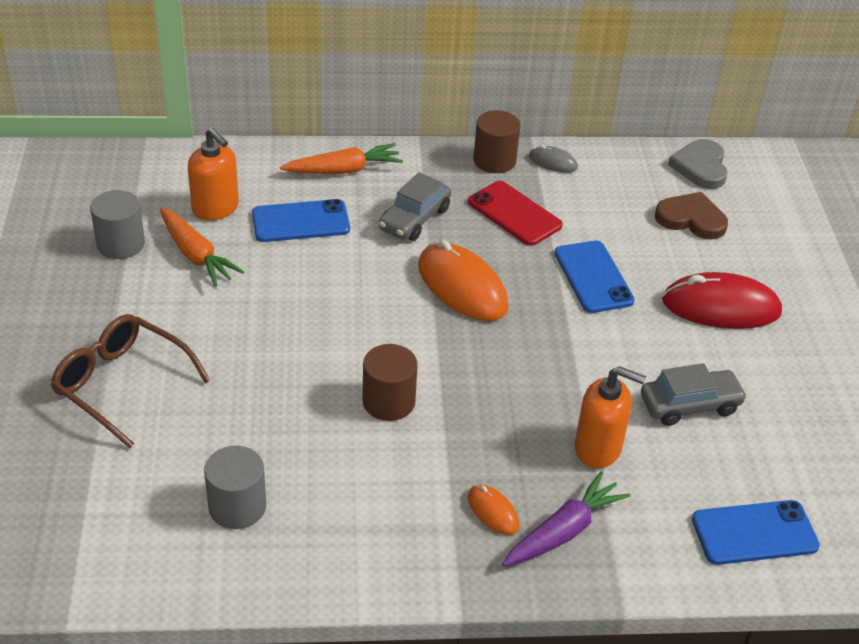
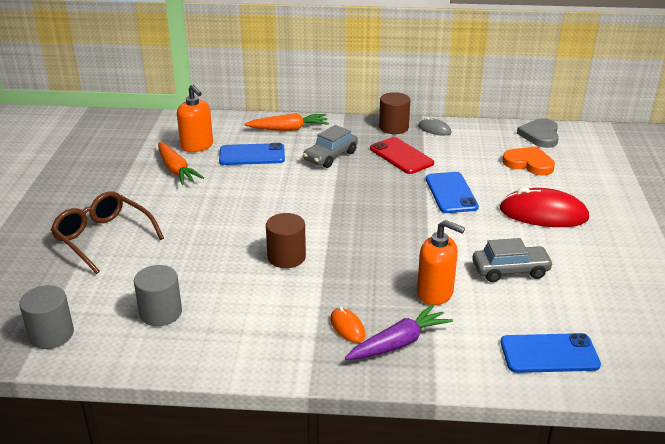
camera: 10 degrees right, 10 degrees down
grey cylinder [90,190,145,259] -> grey cylinder moved to [19,285,74,349]
orange mouse [418,240,509,321] -> none
brown heart [655,192,728,239] -> orange heart [502,147,555,175]

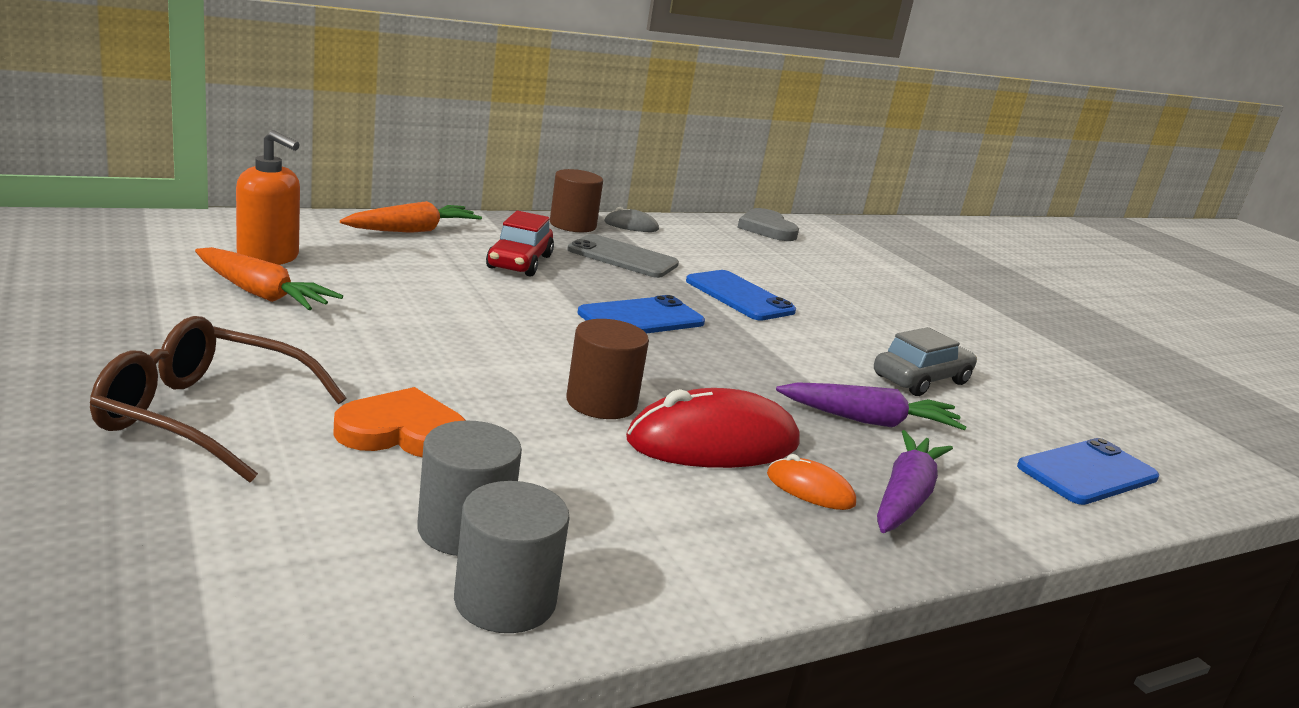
camera: 35 degrees left, 10 degrees down
grey cylinder [19,285,74,349] -> grey cylinder moved to [454,481,570,633]
blue phone [219,143,285,165] -> blue phone moved to [577,295,705,334]
grey car [303,125,358,168] -> red car [486,210,554,277]
red phone [370,137,434,174] -> grey phone [567,234,679,278]
orange soap dispenser [417,220,465,305] -> purple carrot [776,382,967,430]
red mouse [499,187,589,227] -> red mouse moved to [626,388,800,468]
orange heart [502,147,555,175] -> orange heart moved to [333,387,466,457]

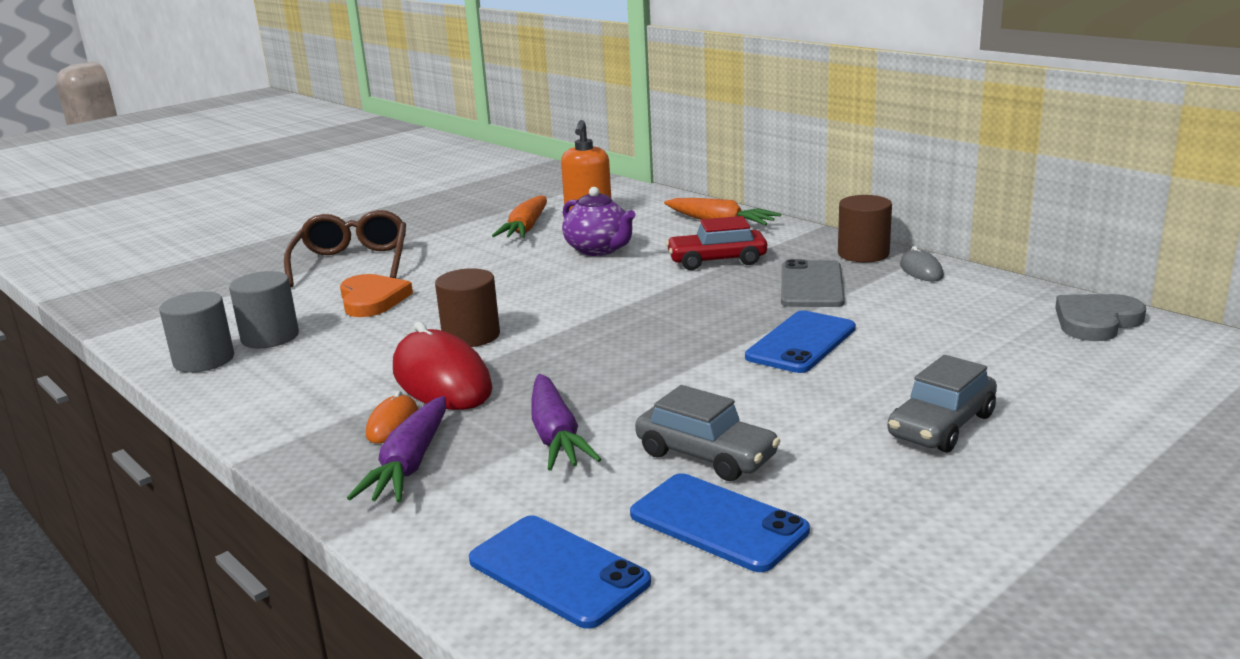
camera: 80 degrees right, 0 degrees up
blue phone [577,295,705,334] -> blue phone moved to [630,473,810,572]
purple carrot [877,430,953,533] -> purple carrot turned 90 degrees clockwise [347,396,446,503]
none -> purple teapot [562,187,636,256]
none -> grey car [888,355,997,453]

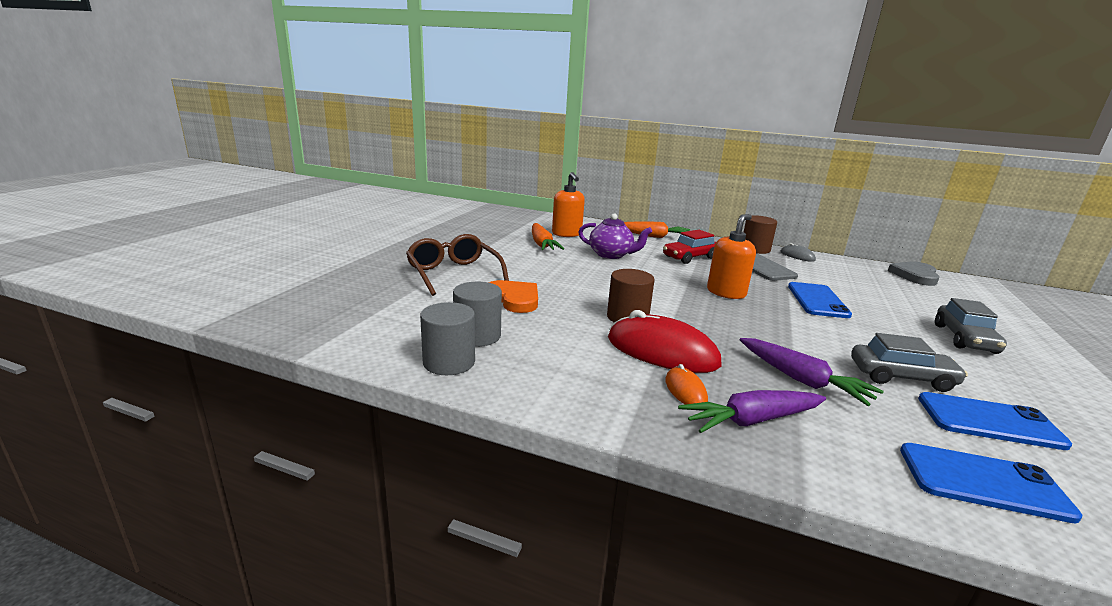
camera: 30 degrees left, 0 degrees up
purple carrot [347,396,446,503] -> purple carrot turned 90 degrees clockwise [678,390,826,433]
none -> orange soap dispenser [707,214,756,299]

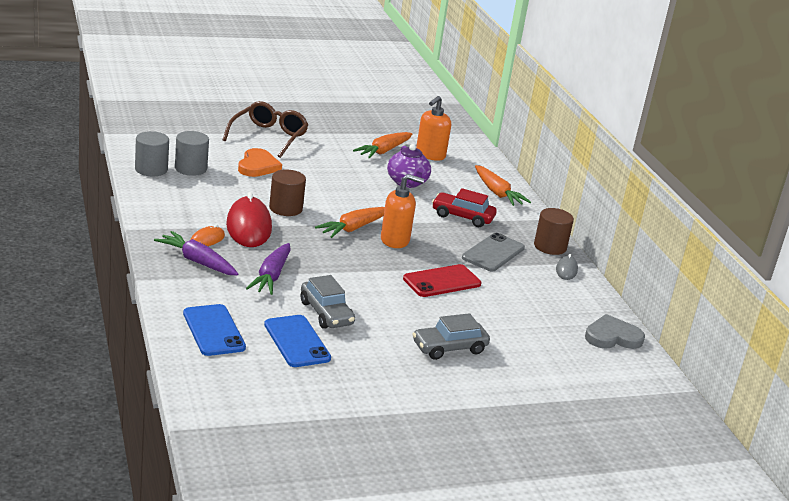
camera: 50 degrees right, 5 degrees up
blue phone [788,282,852,318] -> red phone [403,264,481,297]
none -> orange carrot [315,207,385,238]

